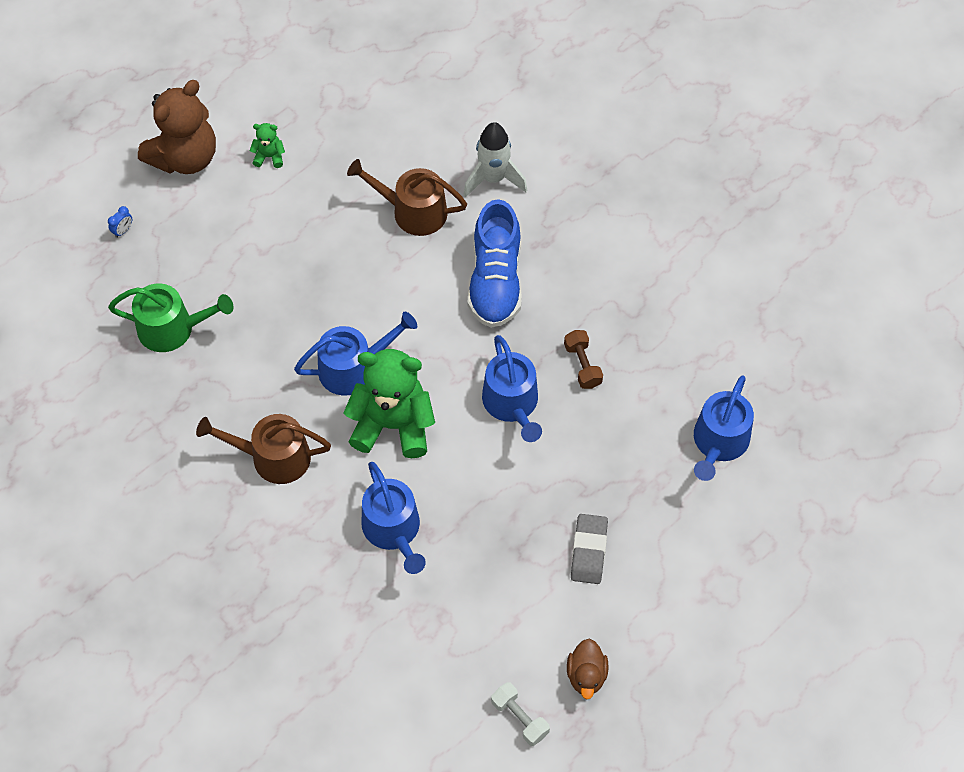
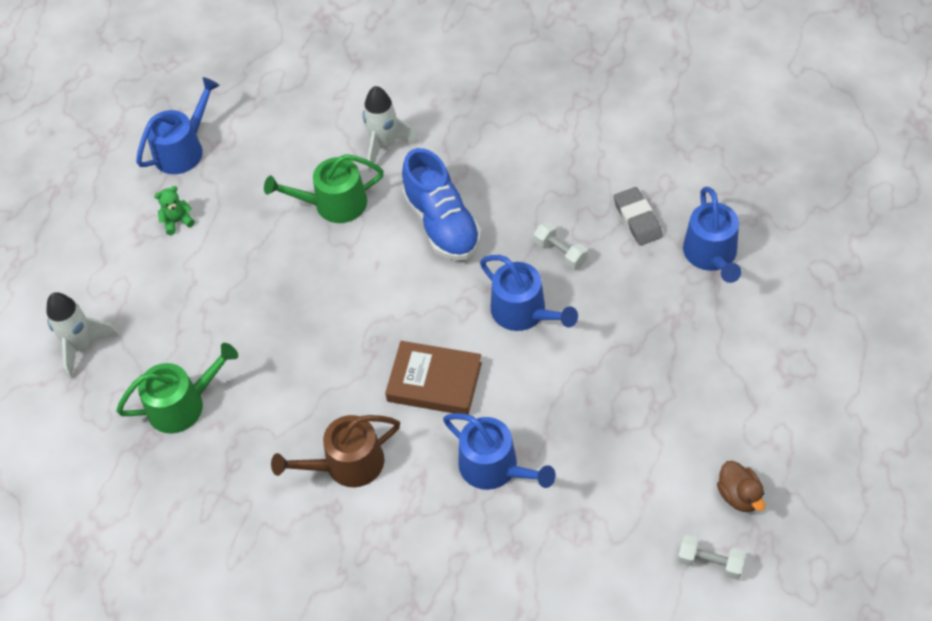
camera: 25 degrees left, 5 degrees down
blue clock [108,206,132,238] -> white rocket [46,292,119,379]
brown teddy bear [138,80,216,174] -> none
blue watering can [294,312,417,395] -> blue watering can moved to [136,77,220,174]
green teddy bear [344,349,435,458] -> brown book [385,341,482,415]
brown watering can [347,159,467,236] -> green watering can [264,154,384,223]
brown dumbbell [564,330,603,389] -> white dumbbell [534,222,588,269]
grey eraser [571,514,608,584] -> grey eraser moved to [614,187,663,246]

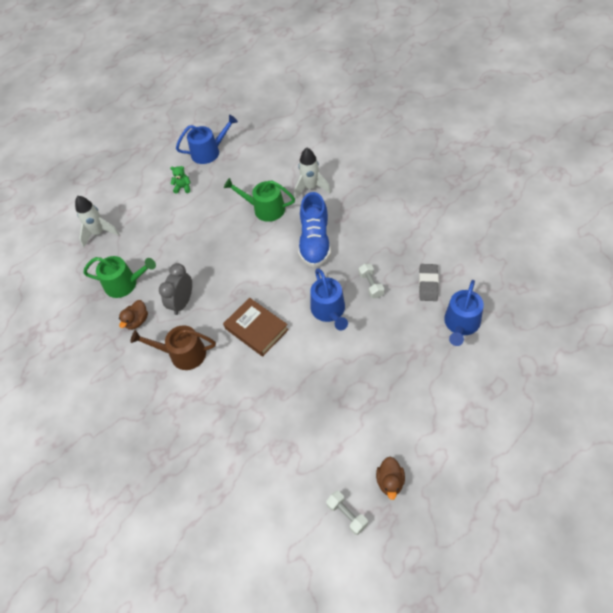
camera: 30 degrees right, 0 degrees up
blue watering can [443,413,556,490] -> none
none -> brown duck [119,300,148,330]
none -> grey clock [159,263,192,315]

